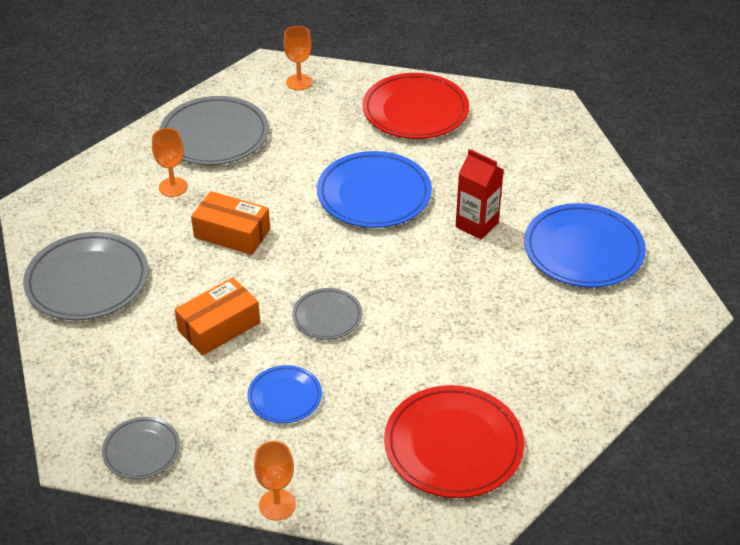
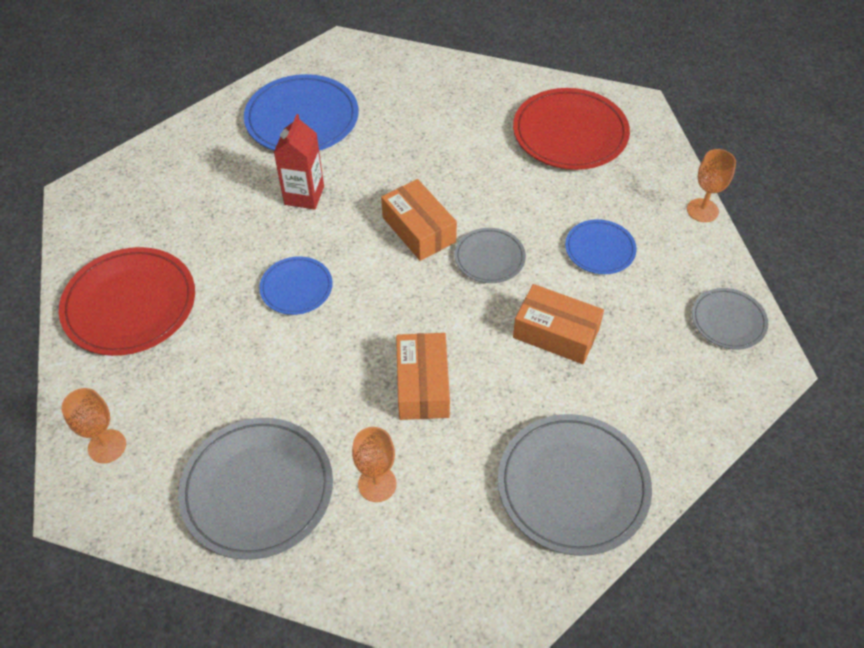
camera: 115 degrees left, 10 degrees up
blue plate [317,151,432,228] -> blue plate [259,256,333,315], size x0.55
none -> orange box [381,179,457,261]

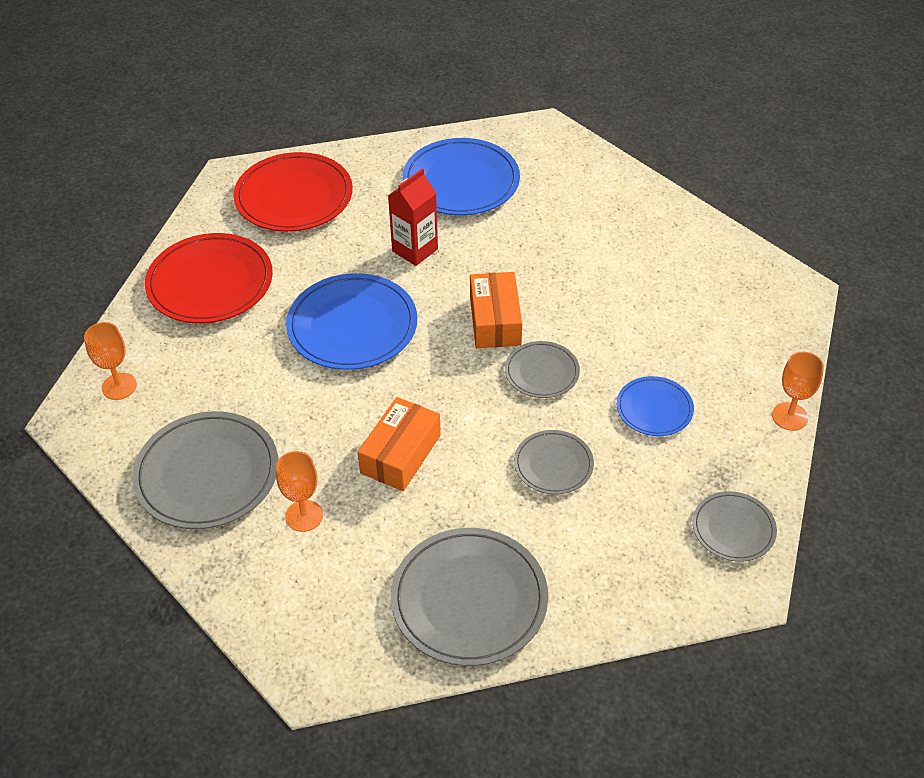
camera: 30 degrees right, 5 degrees down
blue plate [259,256,333,315] -> blue plate [286,273,417,370], size x1.81
red plate [513,88,630,170] -> red plate moved to [233,152,353,232]
orange box [513,284,604,364] -> grey plate [514,430,594,494]

